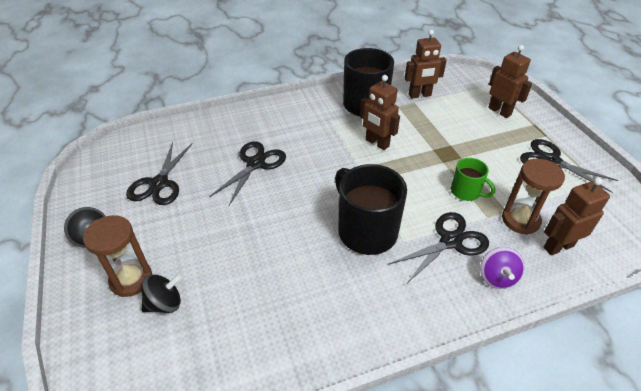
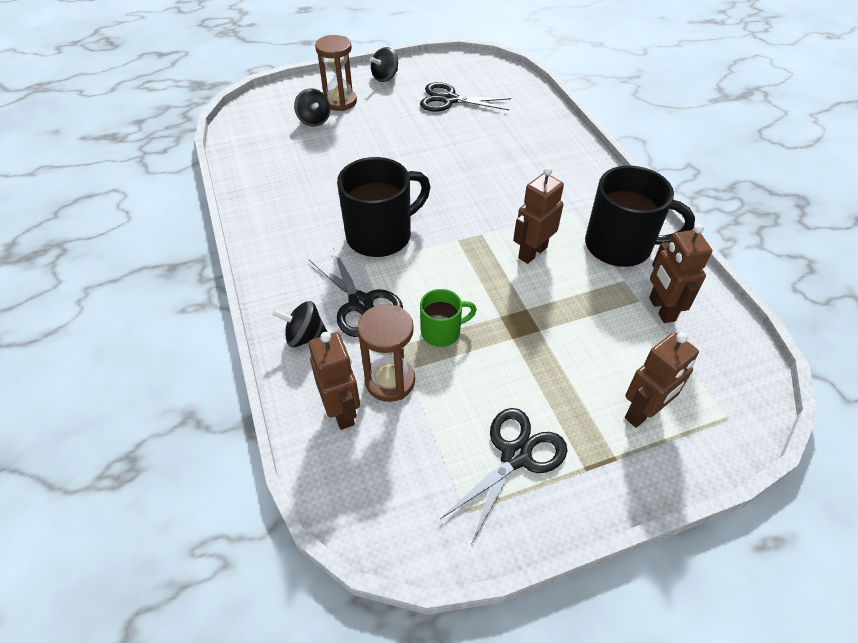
camera: 90 degrees right, 5 degrees up
black scissors [209,141,286,205] -> none
green mug [451,158,495,201] -> green mug turned 150 degrees counterclockwise [420,289,477,347]
purple spinning top [480,247,525,289] -> black spinning top [272,301,328,347]

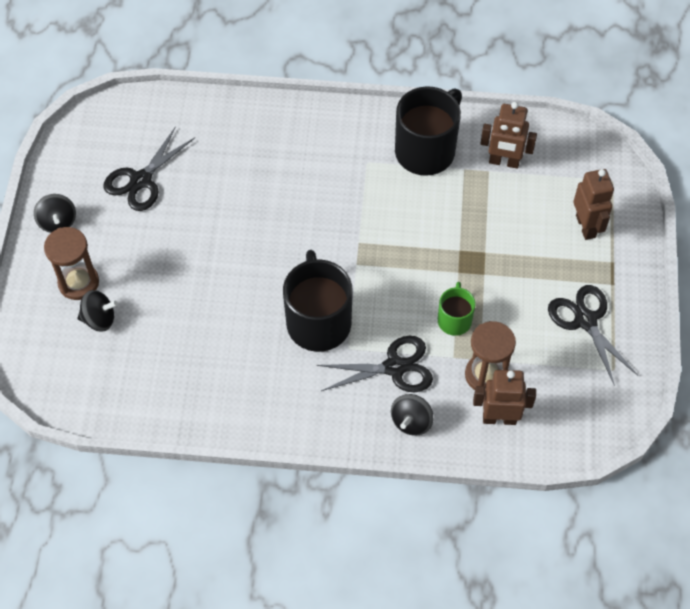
camera: 65 degrees left, 10 degrees up
brown robot [513,167,564,264] -> none

